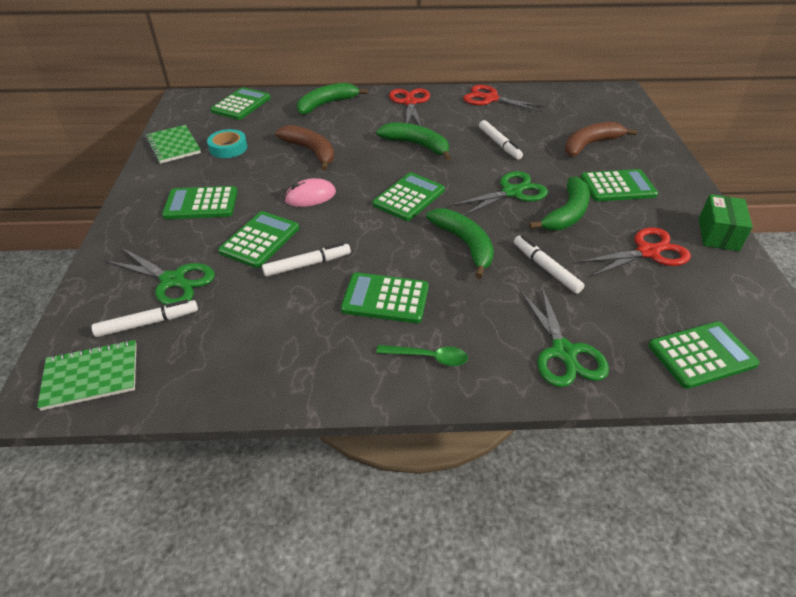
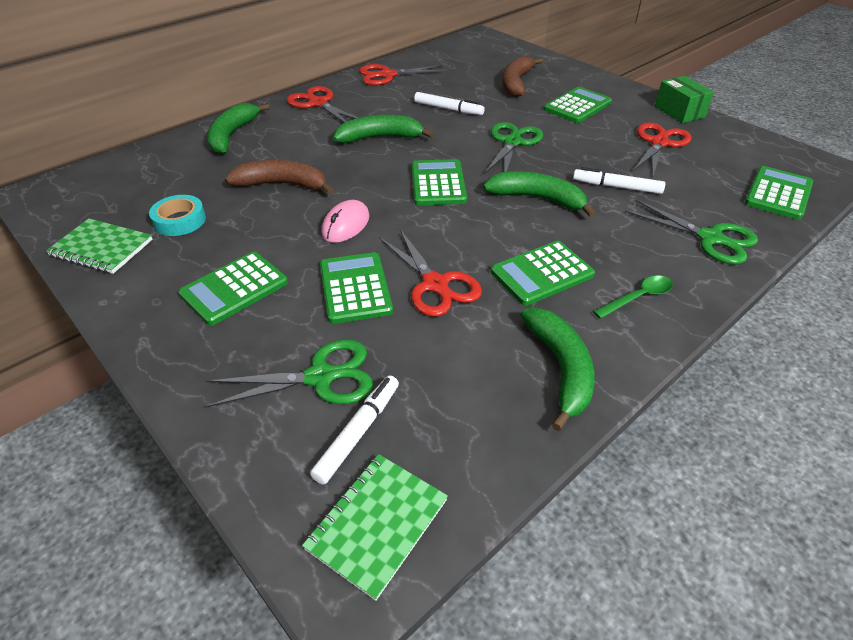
camera: 40 degrees left, 0 degrees up
green calculator [210,87,271,120] -> none
white marker [262,243,351,277] -> red scissors [379,229,482,317]
green banana [529,177,590,231] -> green banana moved to [520,308,595,431]

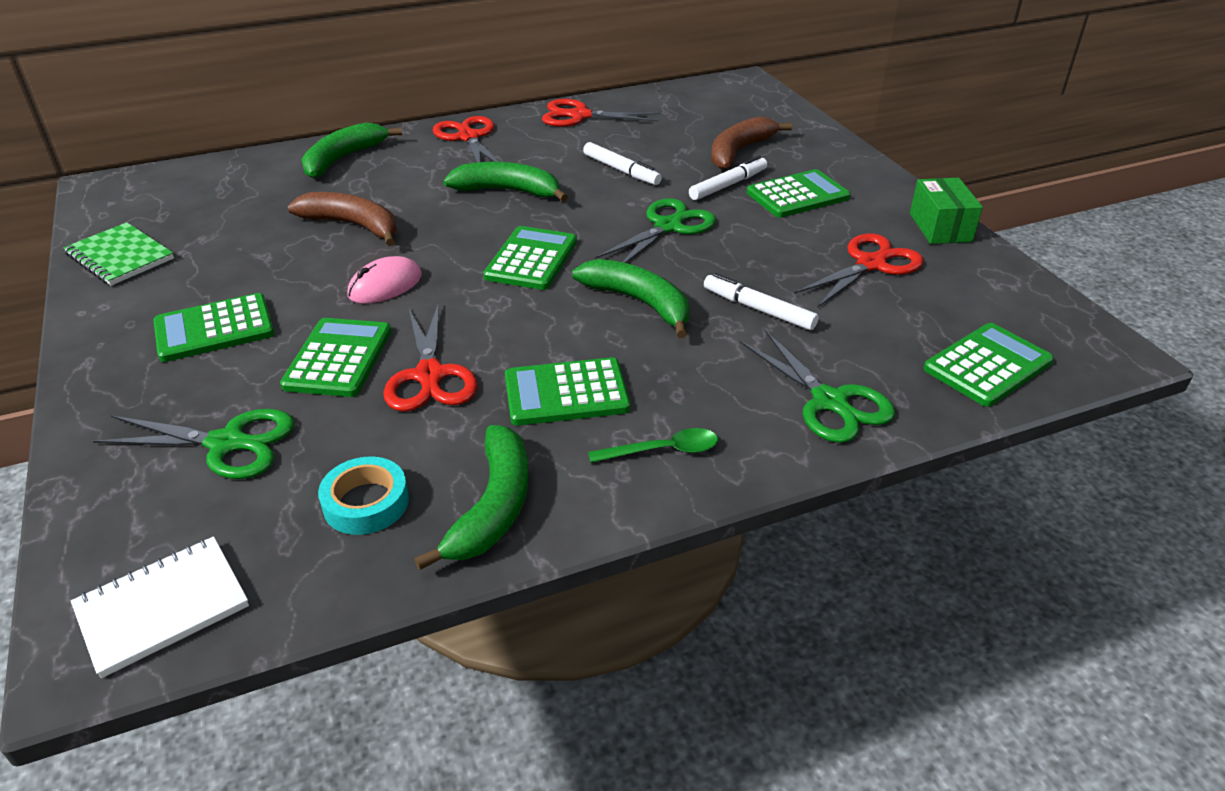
camera: 20 degrees right, 5 degrees down
turquoise tape [149,195,206,236] -> turquoise tape moved to [318,457,409,535]
green notebook [302,454,448,601] -> white notebook [71,536,249,678]
white marker [310,376,399,485] -> white marker moved to [689,156,767,200]

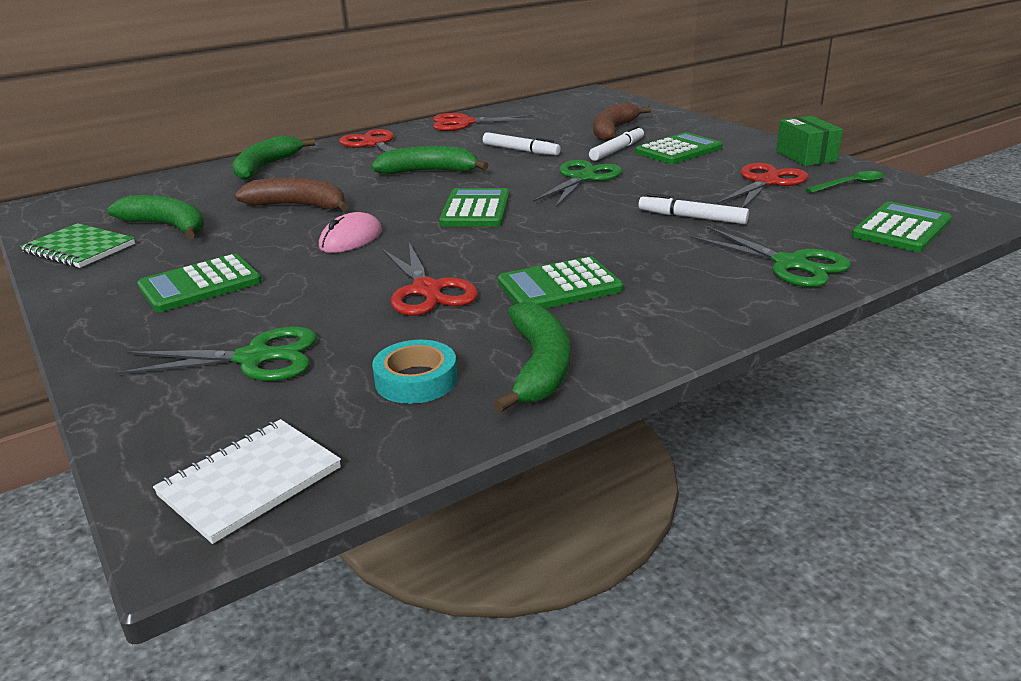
camera: 10 degrees left, 10 degrees down
green calculator [280,318,391,397] -> none
green banana [572,259,689,338] -> green banana moved to [107,195,205,239]
green spoon [588,428,718,463] -> green spoon moved to [805,171,885,193]

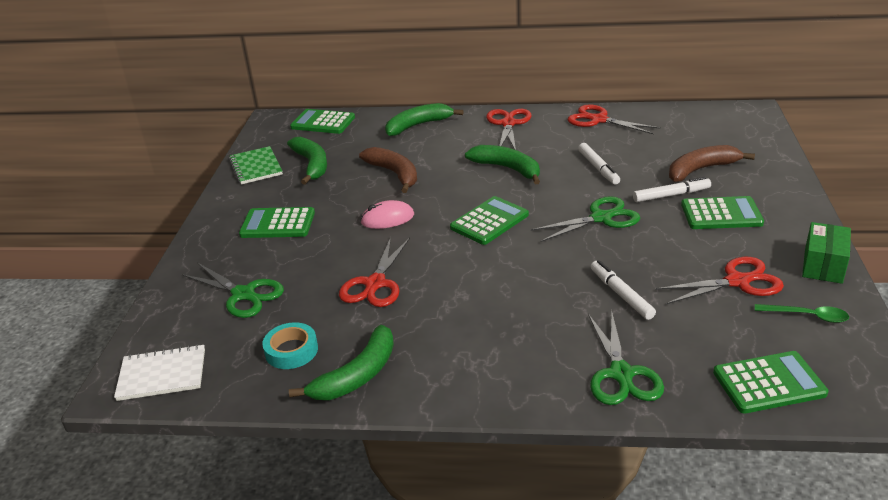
camera: 40 degrees right, 5 degrees up
green calculator [498,256,623,308] -> green calculator moved to [290,109,355,134]

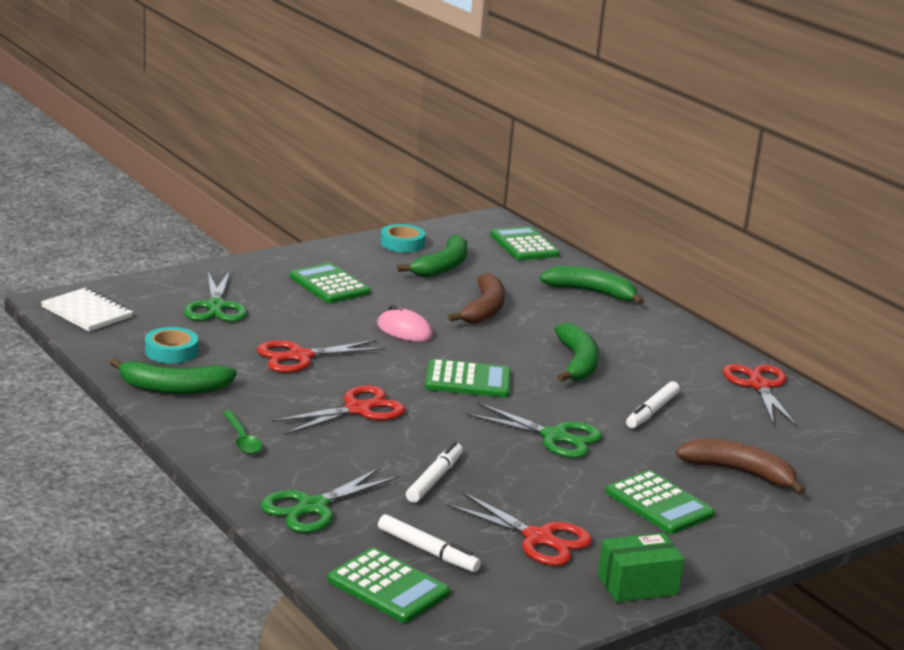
camera: 45 degrees right, 10 degrees down
green notebook [229,146,283,184] -> turquoise tape [381,224,425,252]
red scissors [486,109,532,150] -> red scissors moved to [272,385,406,435]
white marker [633,177,711,202] -> white marker moved to [378,514,481,572]
green spoon [755,304,849,323] -> green spoon moved to [222,410,262,454]

